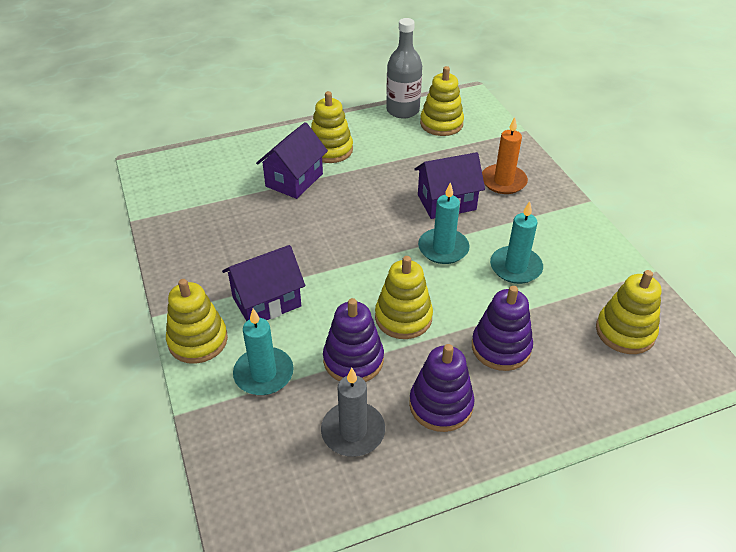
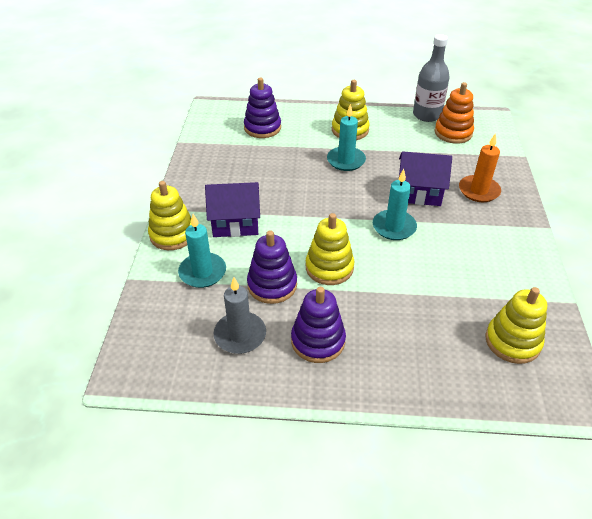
camera: 25 degrees right, 0 degrees up
purple house [256,122,328,199] -> none
yellow stacking toy [420,66,464,136] -> orange stacking toy [434,82,474,144]
purple stacking toy [472,286,533,371] -> purple stacking toy moved to [244,77,281,138]
turquoise candle [490,201,543,284] -> turquoise candle moved to [327,104,366,171]

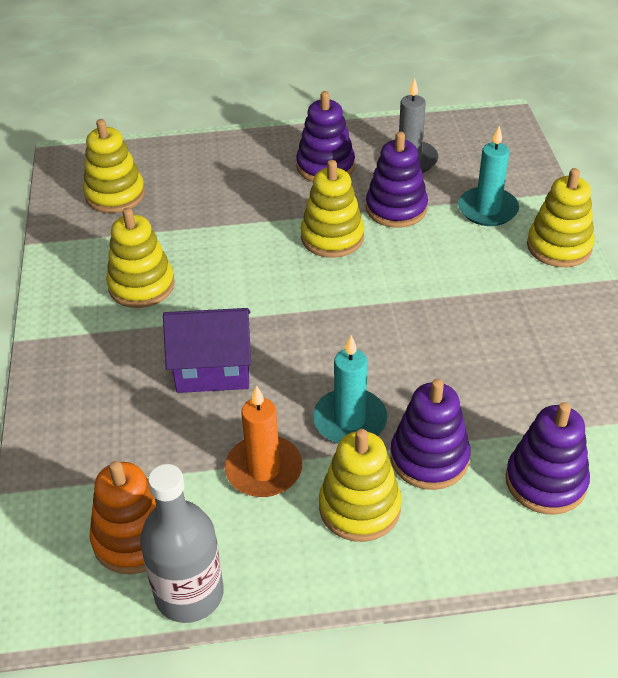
camera: 170 degrees right, 0 degrees up
purple house [205,182,260,237] -> none
turquoise candle [373,169,417,240] -> none
orange candle [459,133,501,202] -> orange candle moved to [225,385,302,497]
none -> yellow stacking toy [106,208,175,308]
none -> purple stacking toy [390,379,471,490]

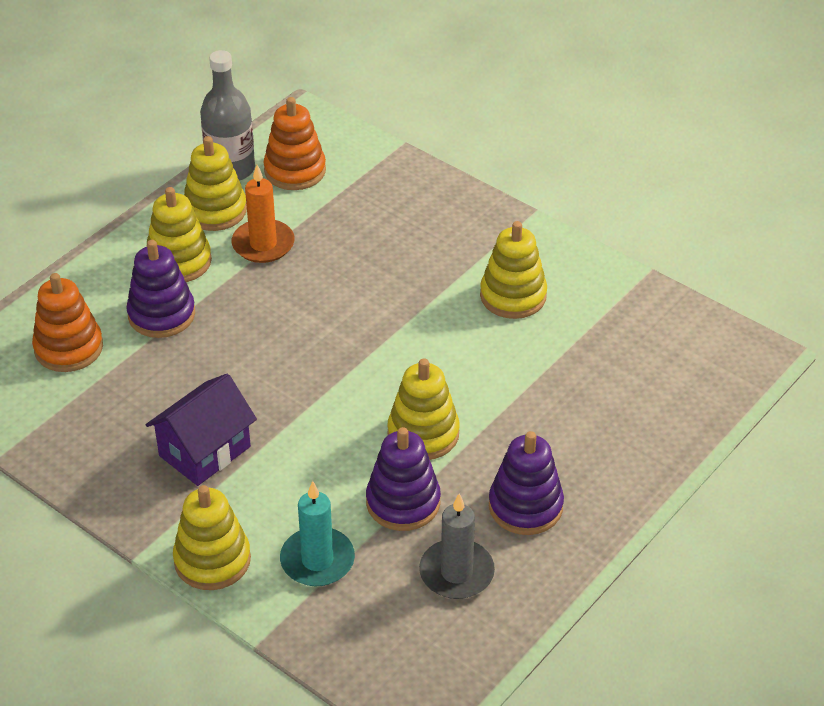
camera: 135 degrees right, 0 degrees up
yellow stacking toy [83,119,145,213] -> yellow stacking toy moved to [184,136,247,231]
purple house [163,308,251,393] -> purple house moved to [146,374,257,486]
turquoise candle [313,335,387,444] -> none
purple stacking toy [506,402,590,515] -> orange stacking toy [32,273,103,372]

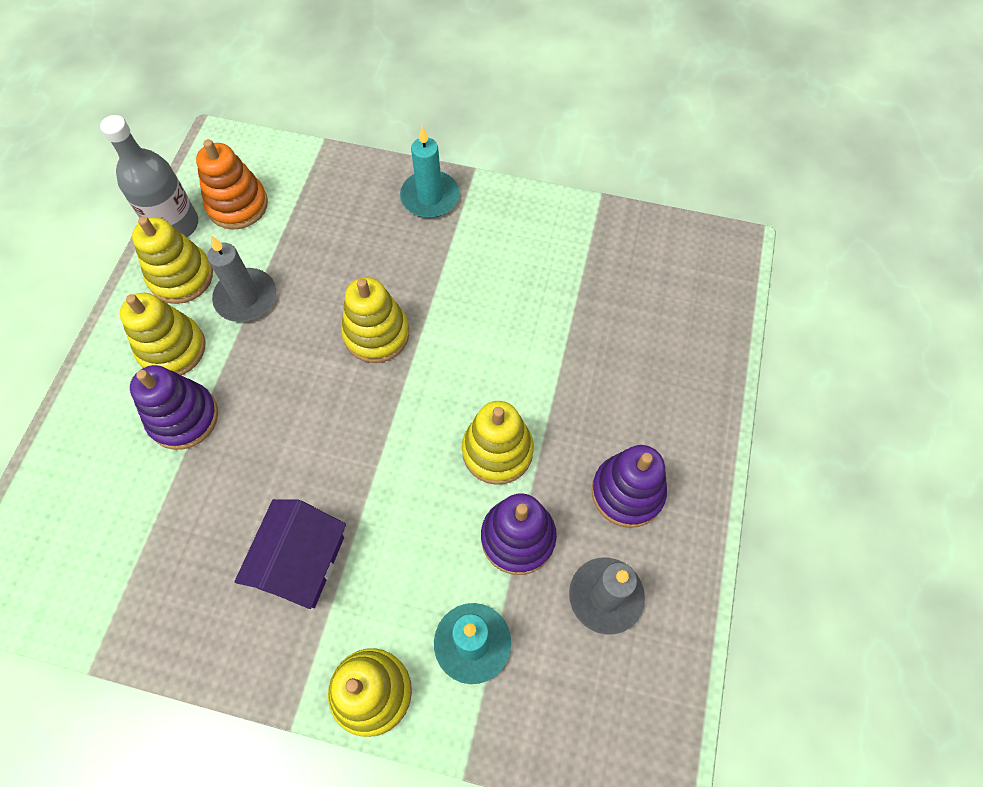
camera: 25 degrees left, 20 degrees up
orange stacking toy [32,273,103,372] -> none
orange candle [232,165,295,263] -> grey candle [207,235,276,322]
yellow stacking toy [480,221,547,319] -> yellow stacking toy moved to [341,277,409,363]
none -> turquoise candle [400,126,459,218]

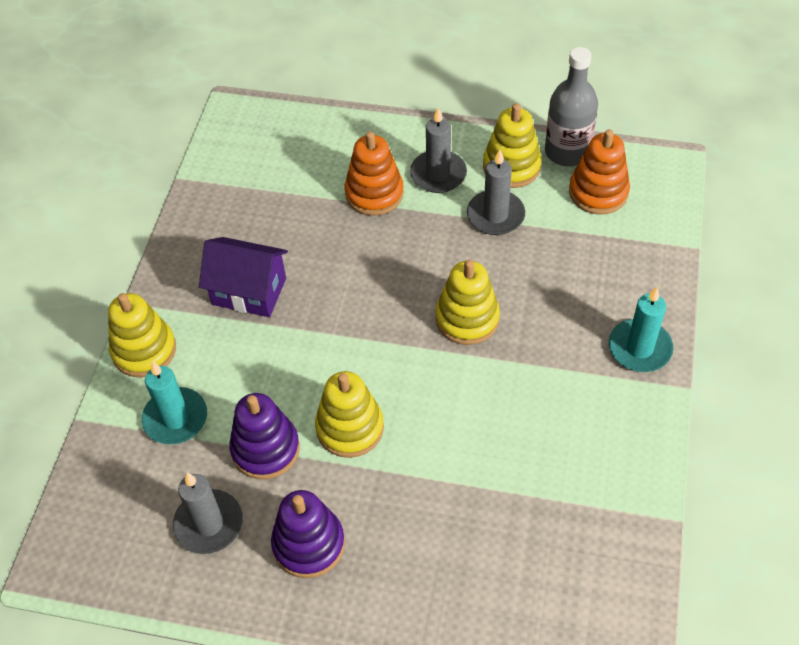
camera: 90 degrees right, 10 degrees down
yellow stacking toy [120,293,206,375] -> grey candle [410,107,467,193]
purple stacking toy [130,365,218,450] -> orange stacking toy [345,131,404,216]

